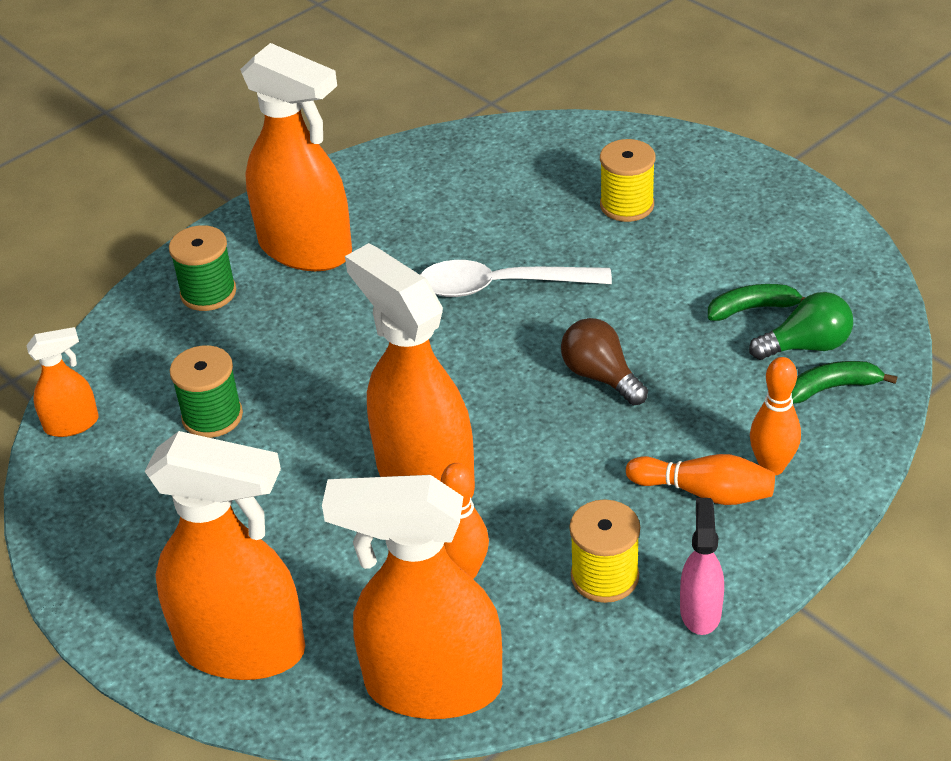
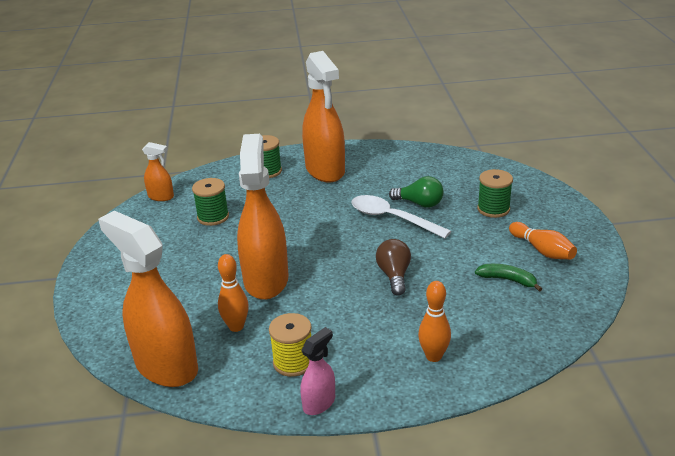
camera: 35 degrees right, 10 degrees down
orange spray bottle [145,431,305,680] -> none
yellow spool [600,139,655,222] -> green spool [477,169,513,218]
orange bowling pin [626,454,775,505] -> orange bowling pin moved to [509,222,577,260]
green light bulb [749,292,853,360] -> green light bulb moved to [389,176,444,208]
green banana [792,361,897,404] -> none

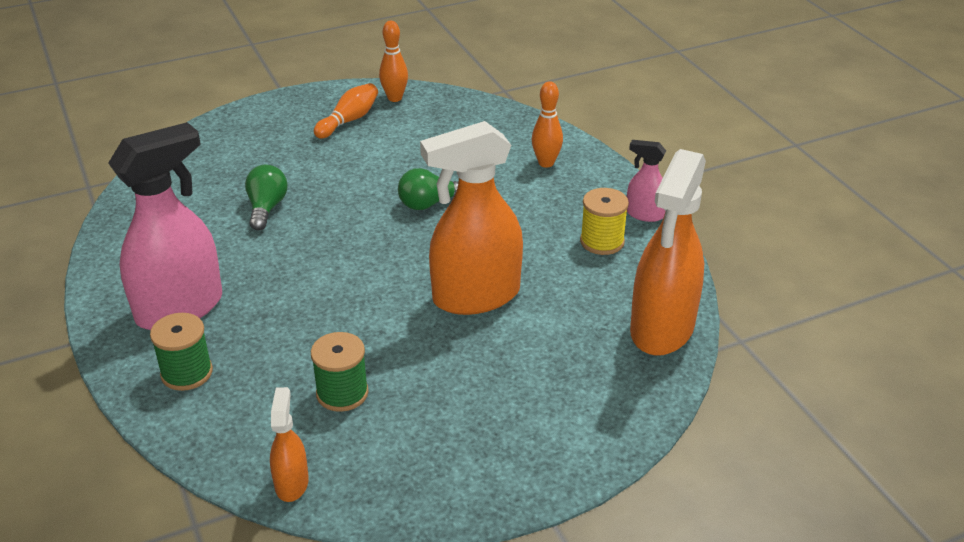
camera: 110 degrees left, 5 degrees up
orange bowling pin [218,254,249,332] -> orange bowling pin moved to [379,21,408,102]
orange spray bottle [302,51,345,182] -> pink spray bottle [108,122,222,330]
white spoon [352,195,451,238] -> none
brown light bulb [376,239,411,296] -> green light bulb [398,168,459,210]
green banana [475,264,542,292] -> none
green spool [477,169,513,218] -> none

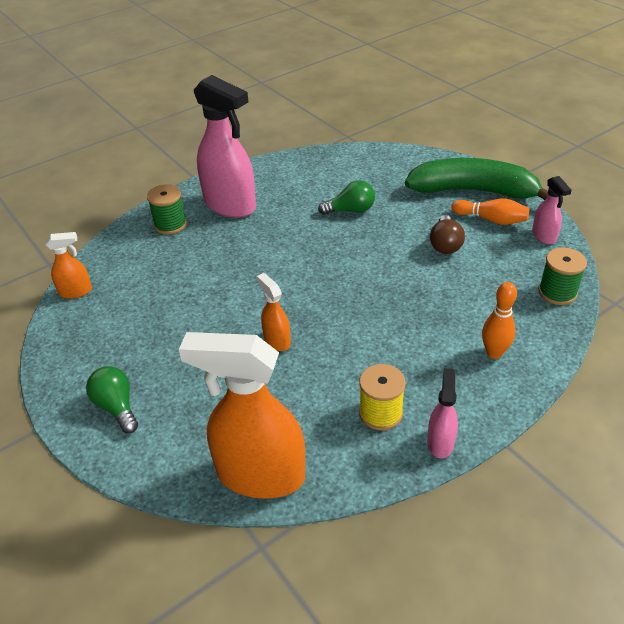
camera: 80 degrees right, 5 degrees up
green spool [311,332,369,412] -> green spool moved to [538,247,587,305]
orange bowling pin [379,21,408,102] -> pink spray bottle [532,176,572,244]
green light bulb [398,168,459,210] -> green light bulb moved to [86,366,138,433]
orange spray bottle [420,121,523,315] -> orange spray bottle [257,273,291,351], size x0.47
none -> green banana [405,158,548,200]
none -> brown light bulb [430,215,465,254]

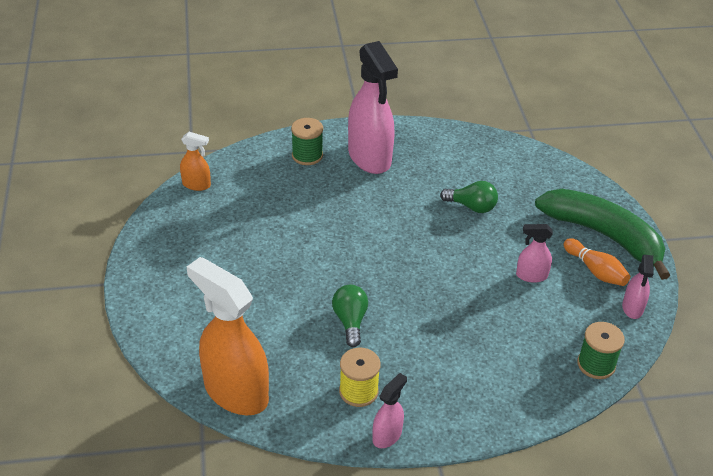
camera: 25 degrees right, 0 degrees up
green light bulb [86,366,138,433] -> green light bulb moved to [332,285,368,347]
orange spray bottle [257,273,291,351] -> none
brown light bulb [430,215,465,254] -> pink spray bottle [516,224,553,283]
orange bowling pin [482,282,517,359] -> none

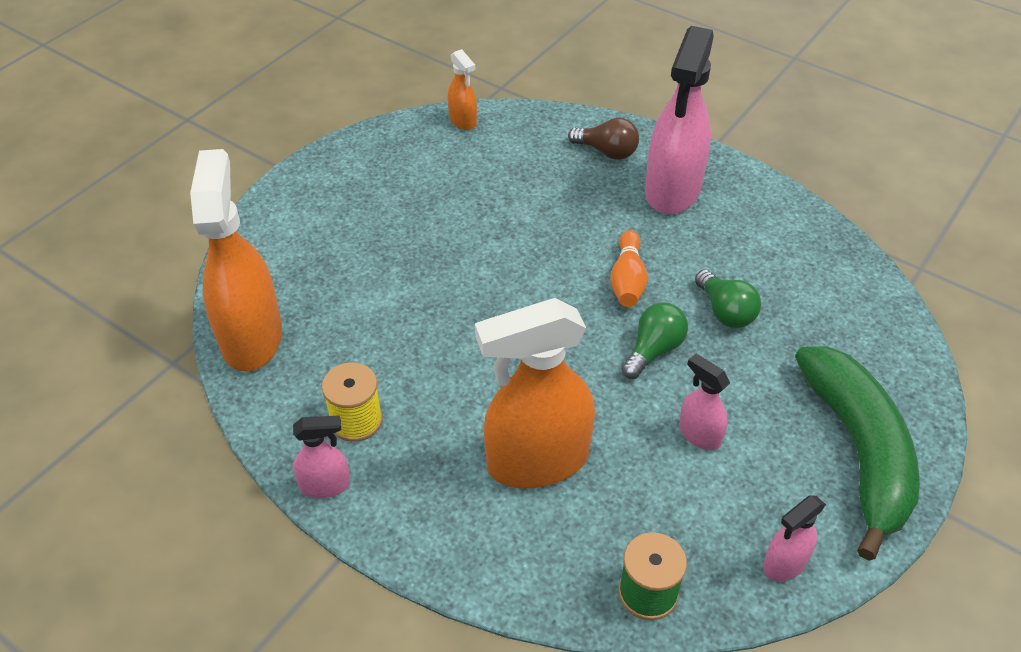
camera: 45 degrees right, 5 degrees up
green spool [291,118,323,165] -> brown light bulb [568,118,639,160]
green light bulb [332,285,368,347] -> green light bulb moved to [622,302,688,379]
orange bowling pin [564,238,630,286] -> orange bowling pin moved to [610,230,648,307]
none -> orange spray bottle [475,298,595,489]

